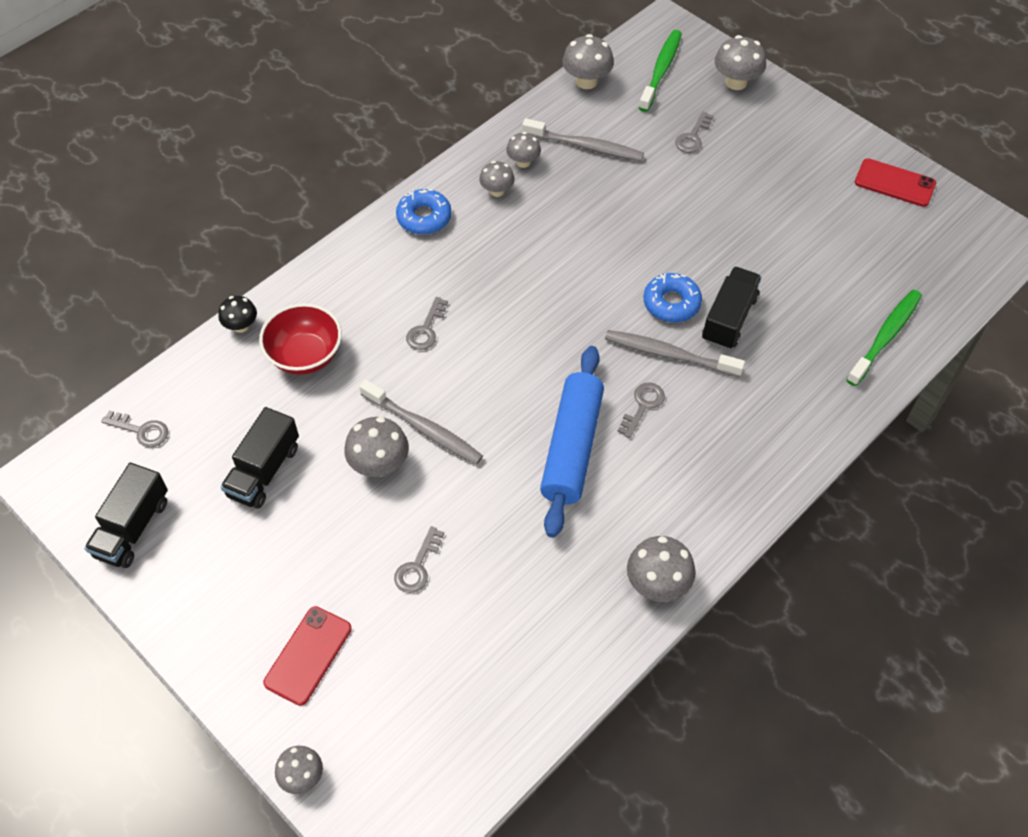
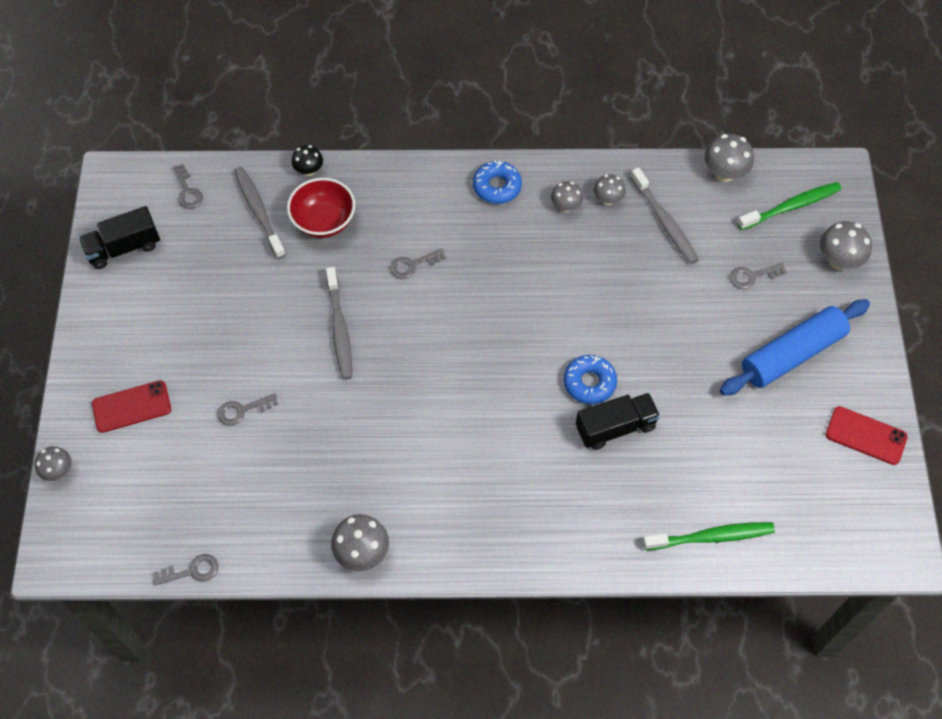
camera: 45 degrees right, 5 degrees up
black truck [220,407,299,509] -> none
grey mushroom [344,417,409,477] -> none
blue rolling pin [540,346,604,538] -> blue rolling pin moved to [720,299,870,396]
grey toothbrush [605,330,745,377] -> grey toothbrush moved to [234,167,286,259]
grey key [617,383,665,438] -> grey key moved to [153,554,219,586]
red phone [855,158,936,207] -> red phone turned 45 degrees counterclockwise [826,406,908,465]

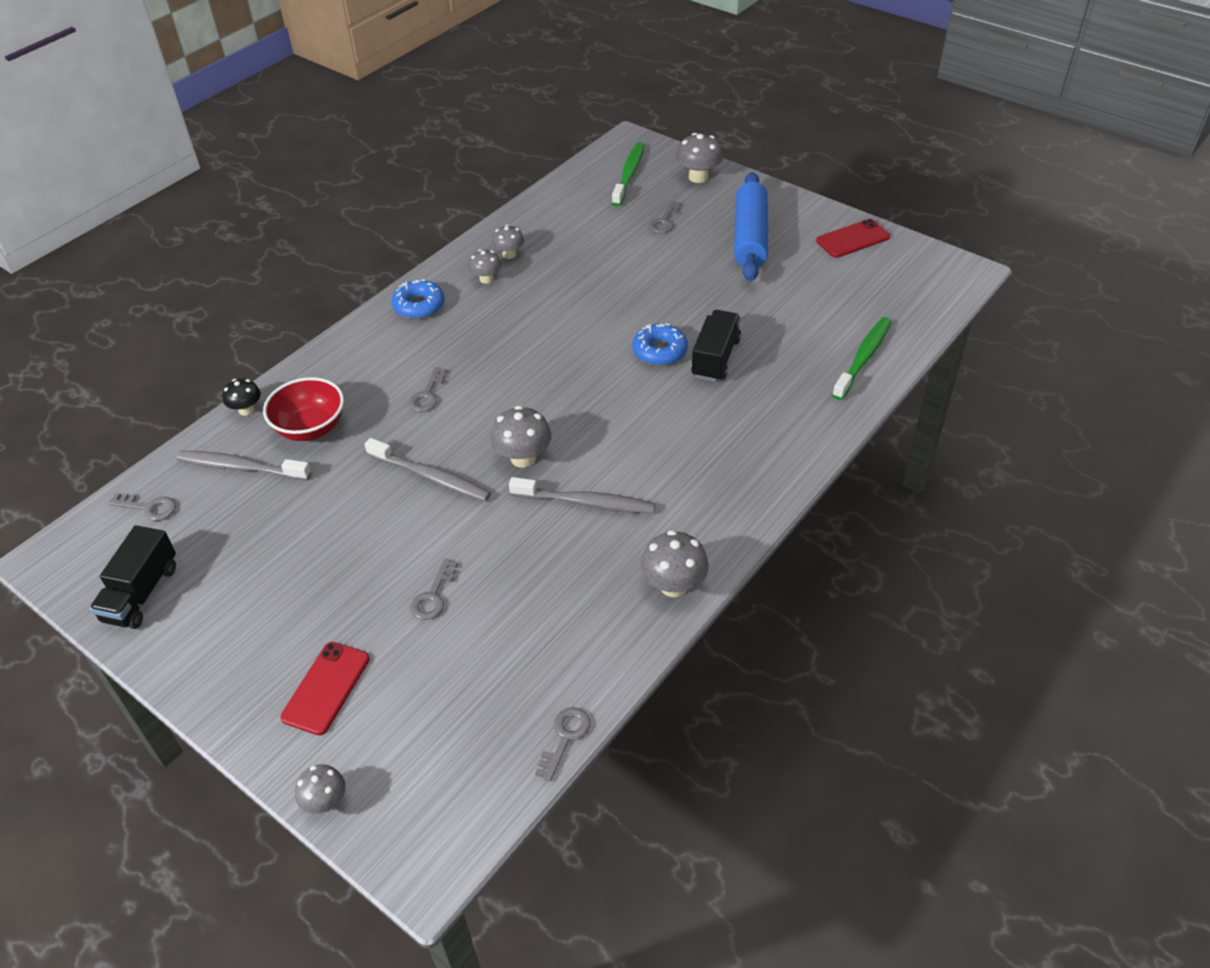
camera: 50 degrees left, 15 degrees down
grey toothbrush [630,168,699,264] -> grey toothbrush moved to [509,477,655,514]
grey mushroom [704,134,754,182] -> grey mushroom moved to [490,406,552,468]

